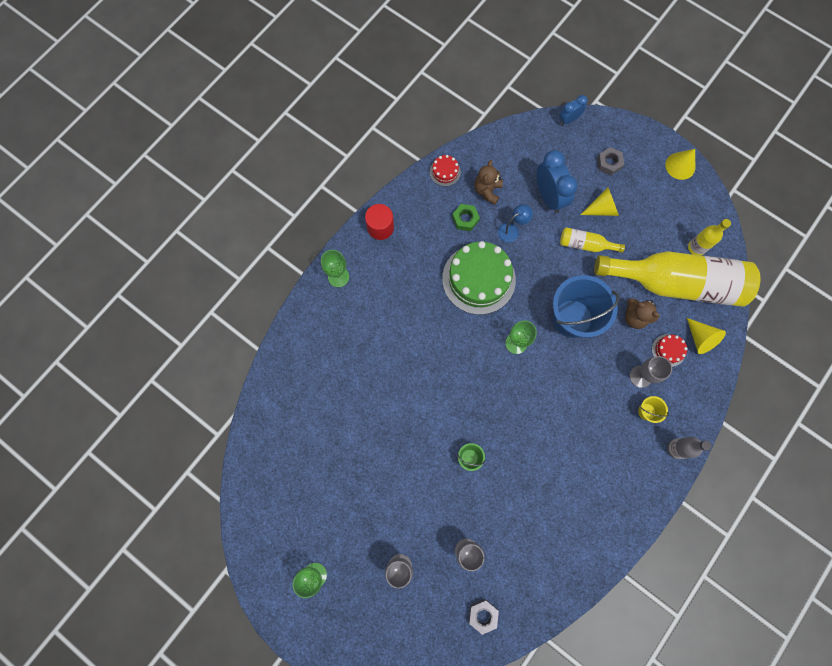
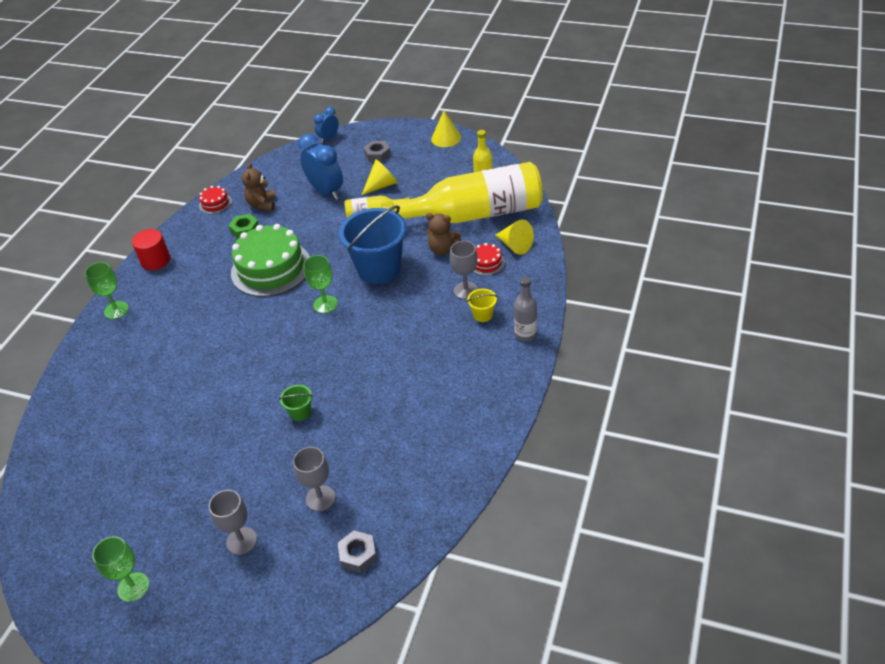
camera: 15 degrees left, 30 degrees down
blue lamp [498,204,533,242] -> none

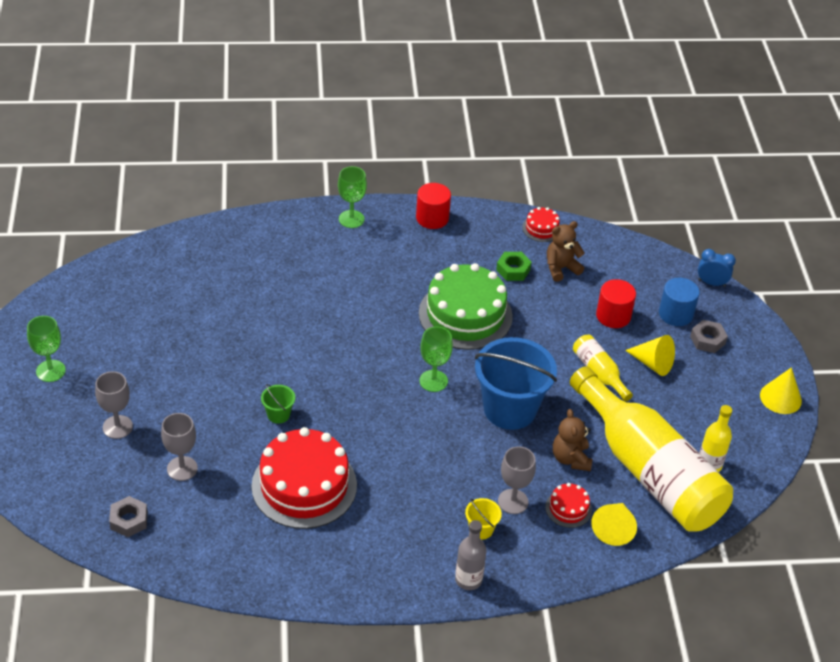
camera: 60 degrees right, 0 degrees up
blue clock [298,134,343,200] -> red cylinder [596,279,636,328]
none -> red cake [251,427,357,529]
none -> blue cylinder [659,278,700,326]

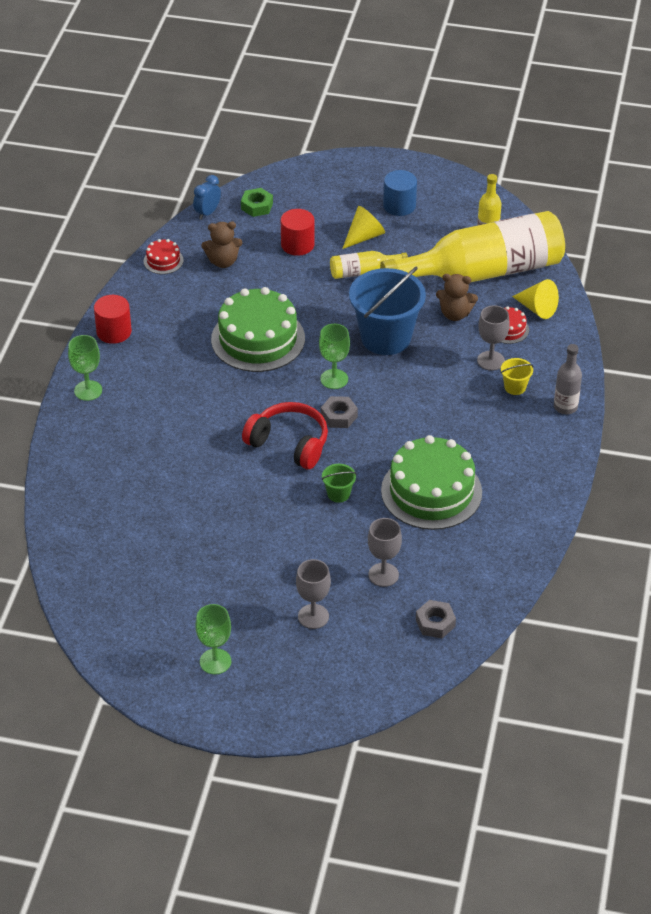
camera: 70 degrees left, 0 degrees up
red cake [251,427,357,529] -> green cake [381,435,482,530]
green nut [496,252,532,281] -> green nut moved to [241,188,273,217]
brown teddy bear [547,221,585,282] -> brown teddy bear turned 90 degrees counterclockwise [201,222,243,268]
blue cylinder [659,278,700,326] -> blue cylinder moved to [383,170,417,216]
grey nut [690,320,728,353] -> grey nut moved to [321,396,358,428]
blue clock [698,249,736,287] -> blue clock moved to [193,175,221,220]
yellow cone [760,367,802,414] -> none
none -> red headphones [242,402,328,469]

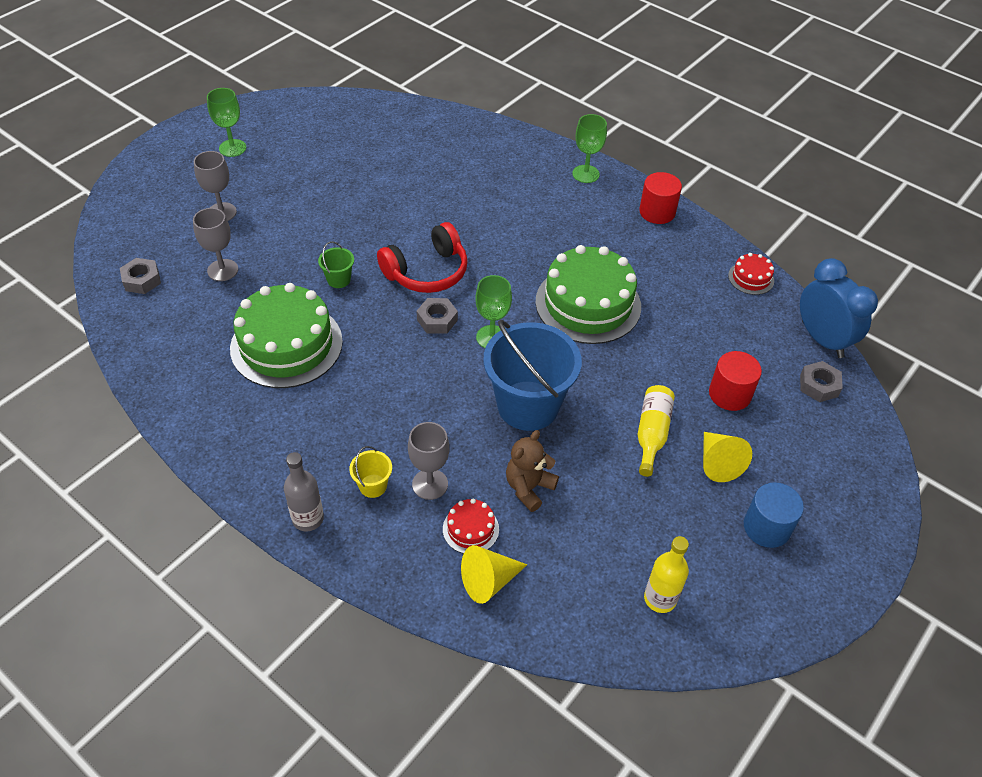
camera: 115 degrees right, 5 degrees up
blue clock [193,175,221,220] -> blue clock [800,258,878,358], size x1.78
brown teddy bear [201,222,243,268] -> none
green nut [241,188,273,217] -> grey nut [800,361,843,402]
yellow bottle [380,211,565,282] -> none

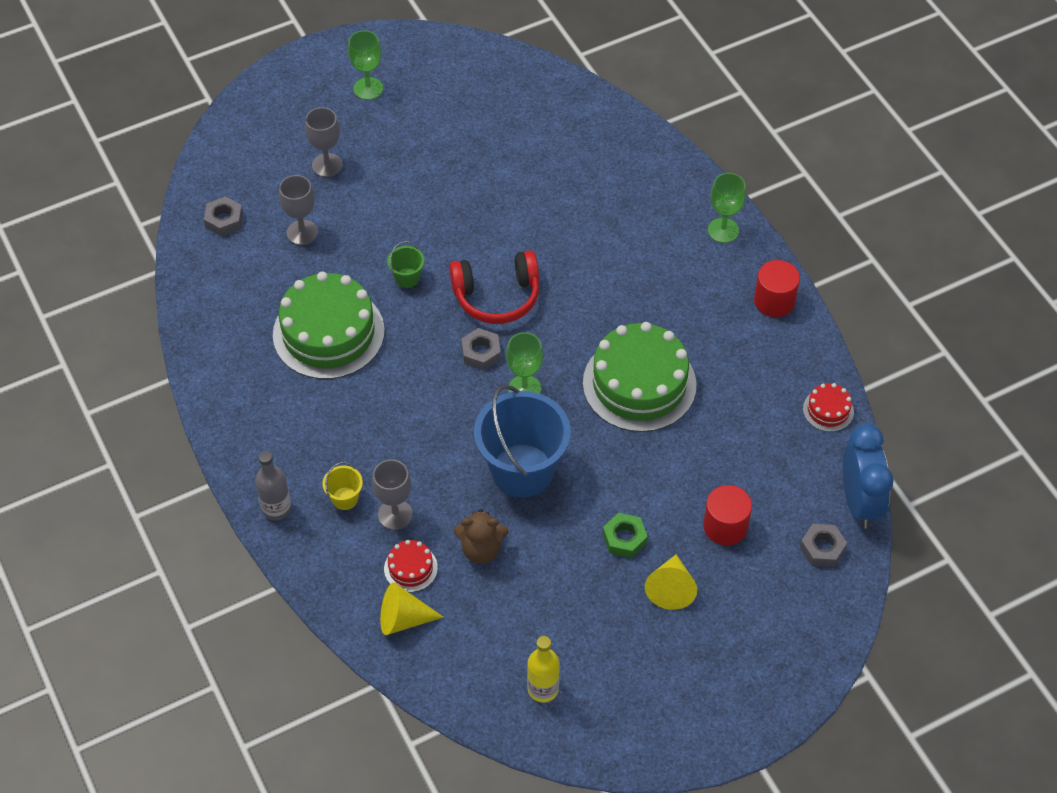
camera: 25 degrees right, 5 degrees up
brown teddy bear [506,430,559,512] -> brown teddy bear turned 150 degrees counterclockwise [454,509,509,564]
yellow bottle [637,385,675,477] -> green nut [603,513,648,558]
blue cylinder [744,482,804,548] -> none

